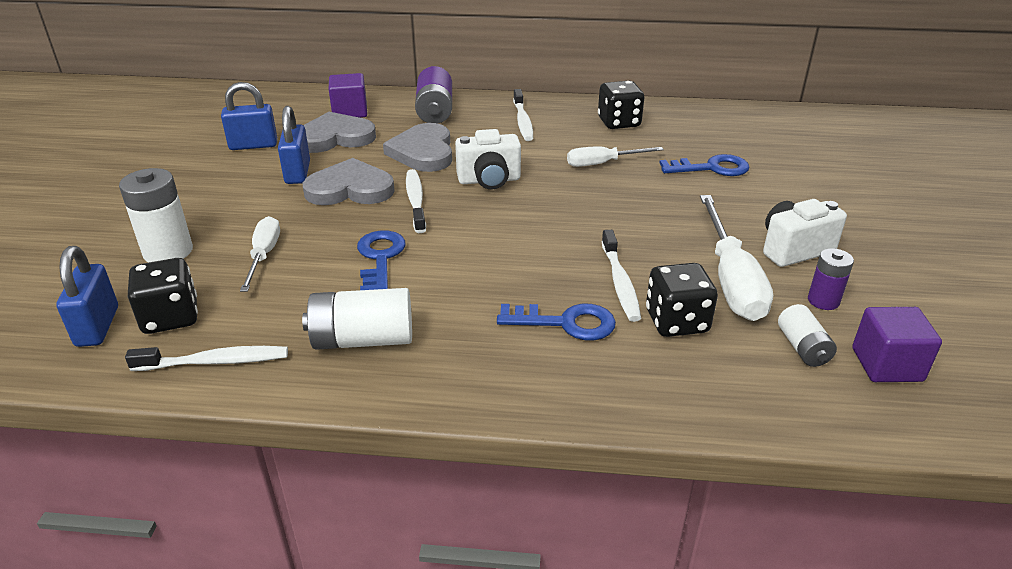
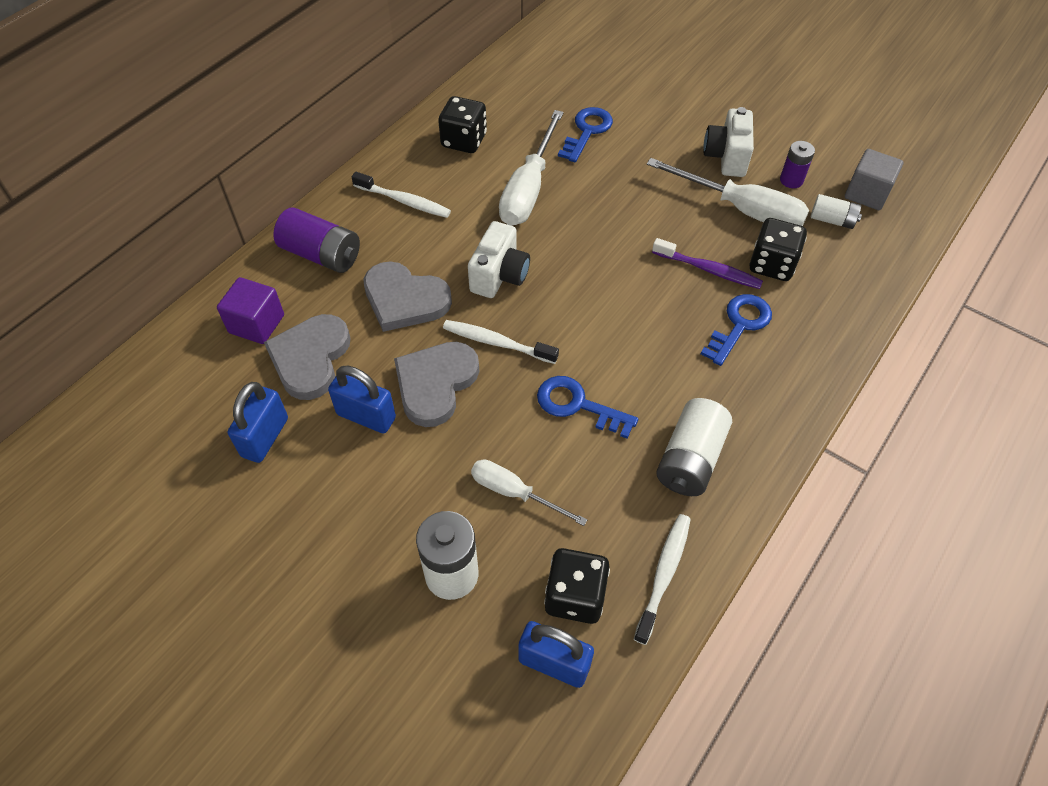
camera: 60 degrees left, 20 degrees up
white screwdriver [567,146,664,167] -> white screwdriver [499,110,564,226], size x1.67
white toothbrush [601,230,641,322] -> purple toothbrush [652,238,763,289]
purple cube [852,307,942,382] -> grey cube [845,149,904,210]

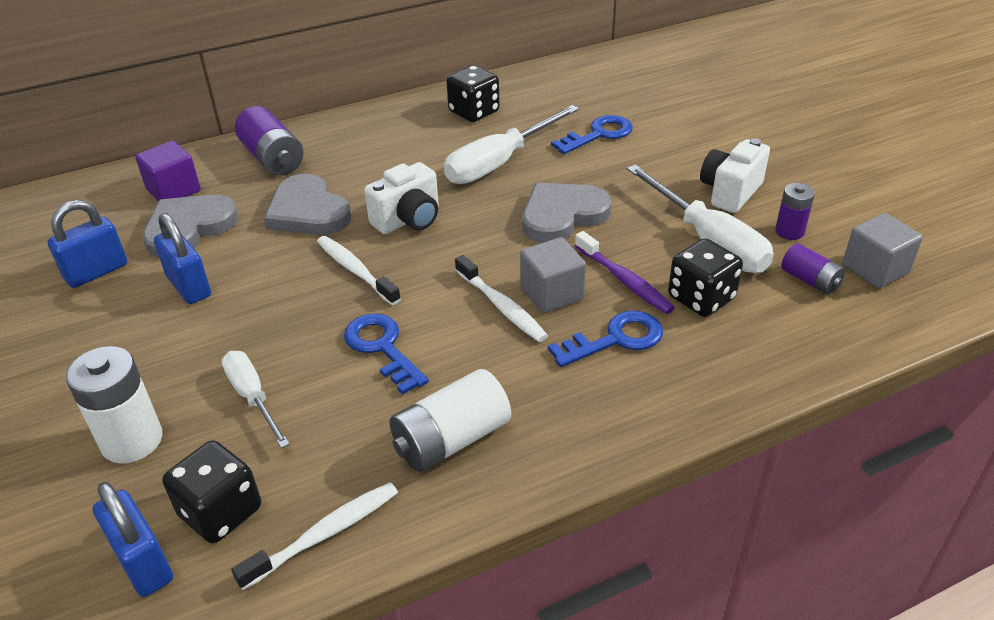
camera: 30 degrees right, 15 degrees down
white toothbrush [352,172,451,218] -> white toothbrush moved to [455,255,548,342]
grey heart [394,342,479,427] -> grey heart moved to [522,183,612,243]
white battery [811,194,862,229] -> purple battery [781,243,845,295]
none -> grey cube [520,237,586,313]

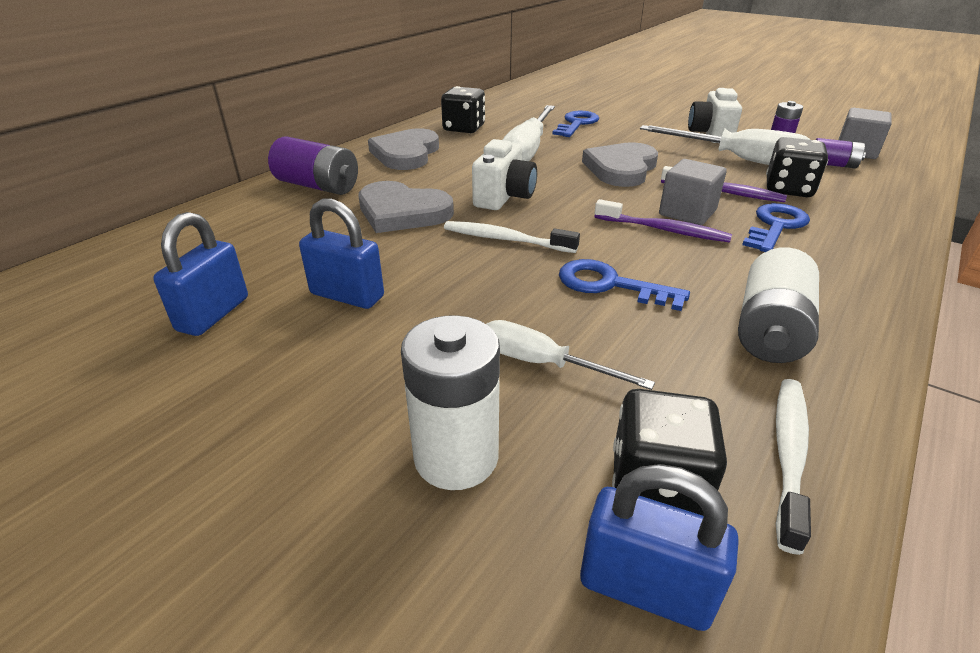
camera: 30 degrees left, 5 degrees down
purple cube [135,141,201,201] -> none
grey heart [143,194,239,258] -> grey heart moved to [368,128,439,170]
white toothbrush [455,255,548,342] -> purple toothbrush [595,199,732,242]

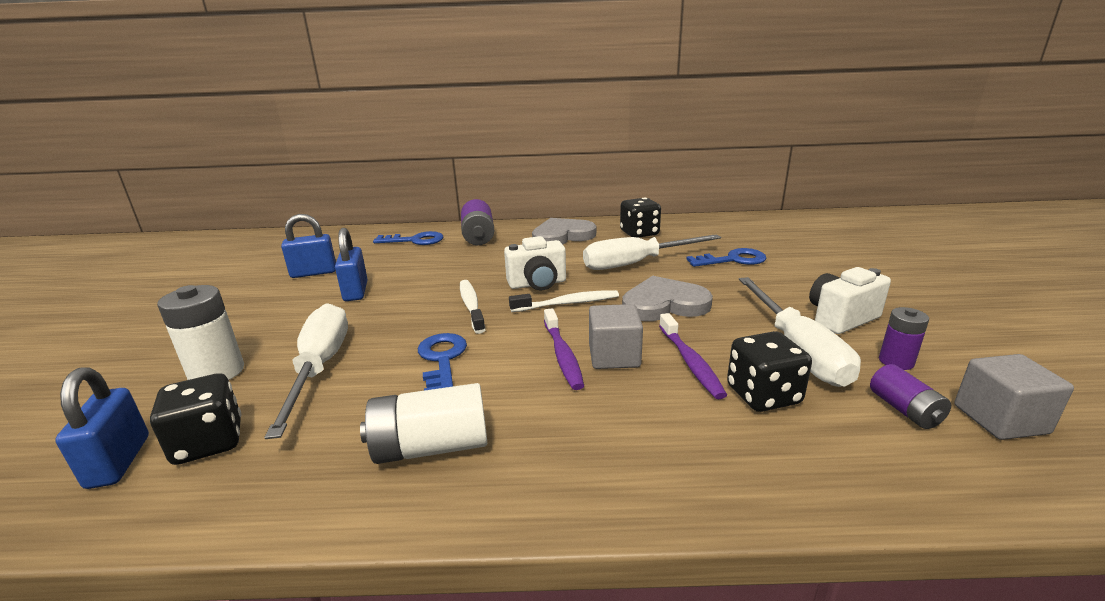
camera: 55 degrees right, 10 degrees down
grey heart [359,181,454,233] -> none
white screwdriver [486,320,655,390] -> white screwdriver [264,303,348,439], size x1.67
blue key [742,203,810,252] -> blue key moved to [373,231,443,245]
white toothbrush [776,379,811,555] -> white toothbrush moved to [509,290,619,312]

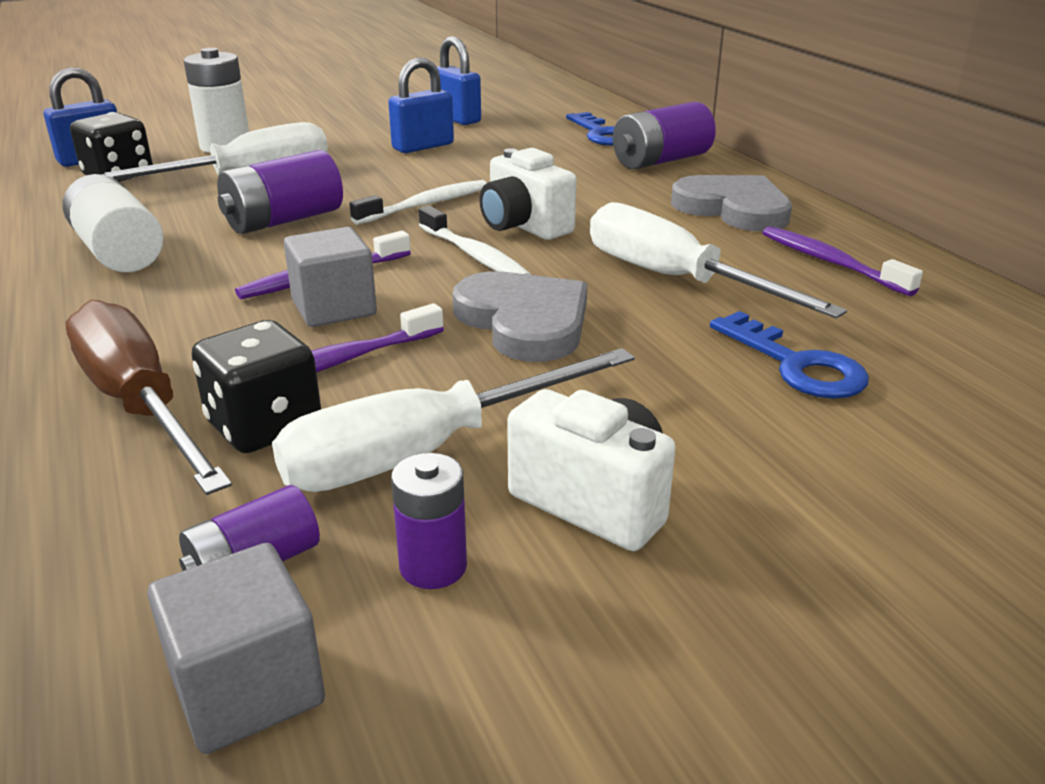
camera: 65 degrees right, 5 degrees up
blue key [418,333,467,391] -> purple battery [217,150,343,234]
black dice [620,197,661,238] -> purple toothbrush [763,226,923,296]
none -> brown screwdriver [65,300,232,495]

